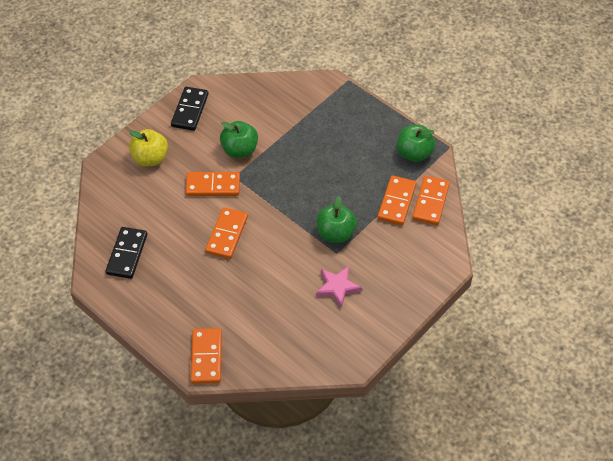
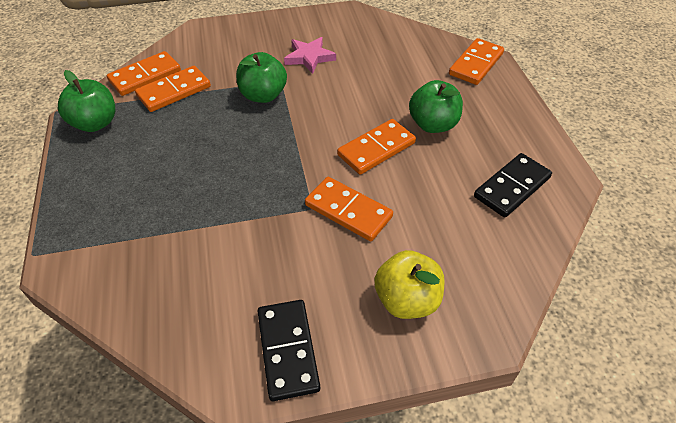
camera: 145 degrees left, 5 degrees down
black domino [171,87,209,131] -> black domino turned 60 degrees counterclockwise [257,300,320,401]
green apple [220,121,258,158] -> green apple moved to [409,80,463,133]

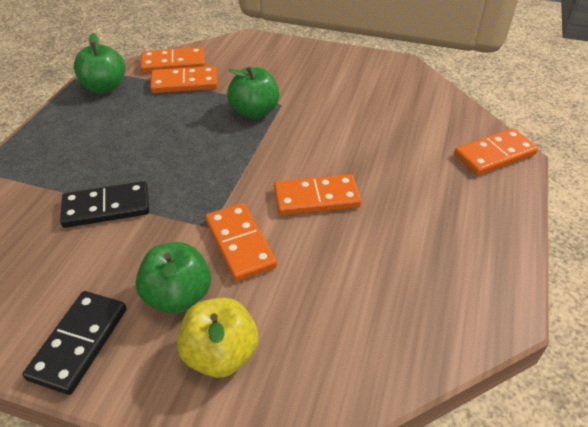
camera: 30 degrees right, 5 degrees down
pink star [284,37,336,74] -> none
green apple [409,80,463,133] -> green apple moved to [135,242,211,314]
black domino [474,153,552,218] -> black domino moved to [60,181,149,228]

